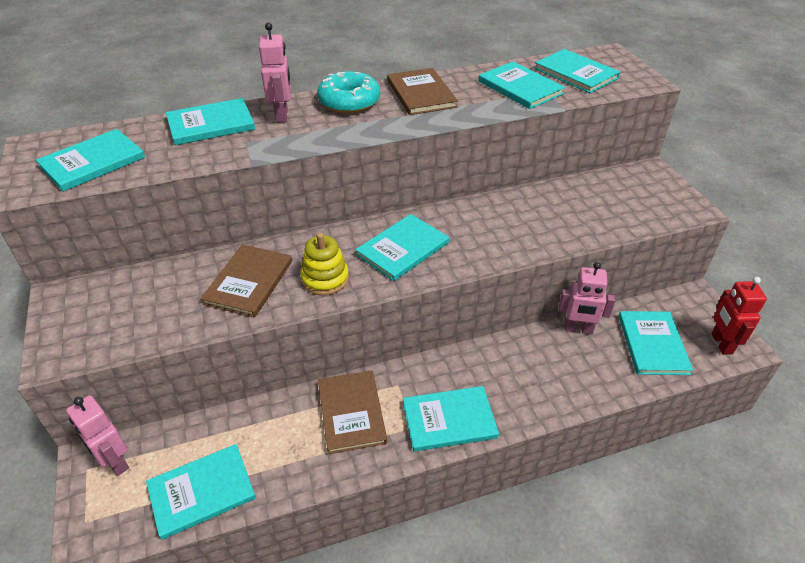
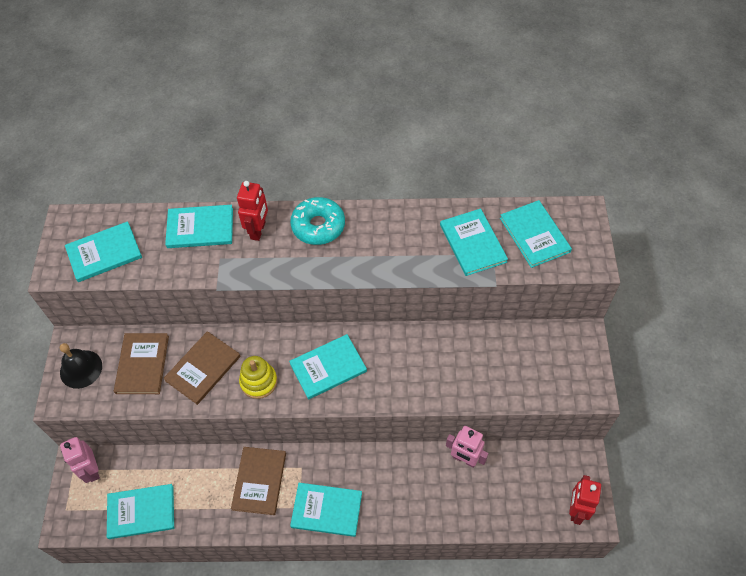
camera: 20 degrees right, 15 degrees up
pink robot [259,23,291,123] -> red robot [237,181,268,241]
brown book [387,68,458,115] -> brown book moved to [114,333,169,394]
turquoise book [619,311,693,375] -> none
none -> black bell [60,343,102,389]

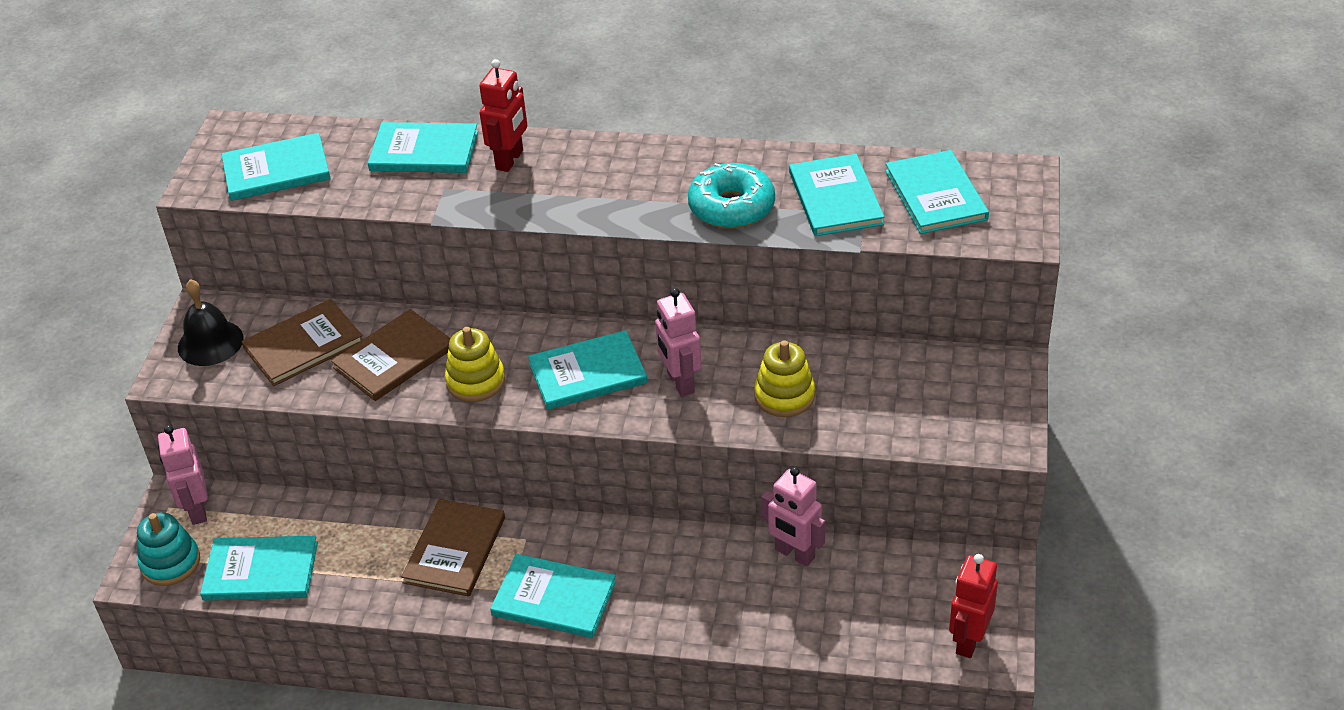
camera: 10 degrees right, 15 degrees down
brown book [114,333,169,394] -> brown book turned 45 degrees clockwise [241,299,363,386]
turquoise donut [290,197,345,245] -> turquoise donut moved to [688,163,775,229]
none -> turquoise stacking toy [137,512,200,586]
none -> pink robot [655,288,702,397]
none -> yellow stacking toy [754,340,815,417]

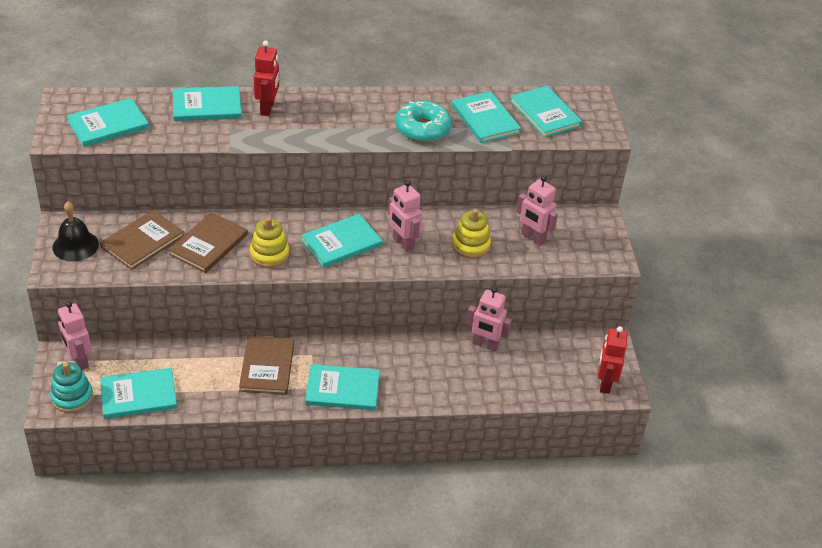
camera: 20 degrees left, 0 degrees up
none -> pink robot [516,176,558,246]

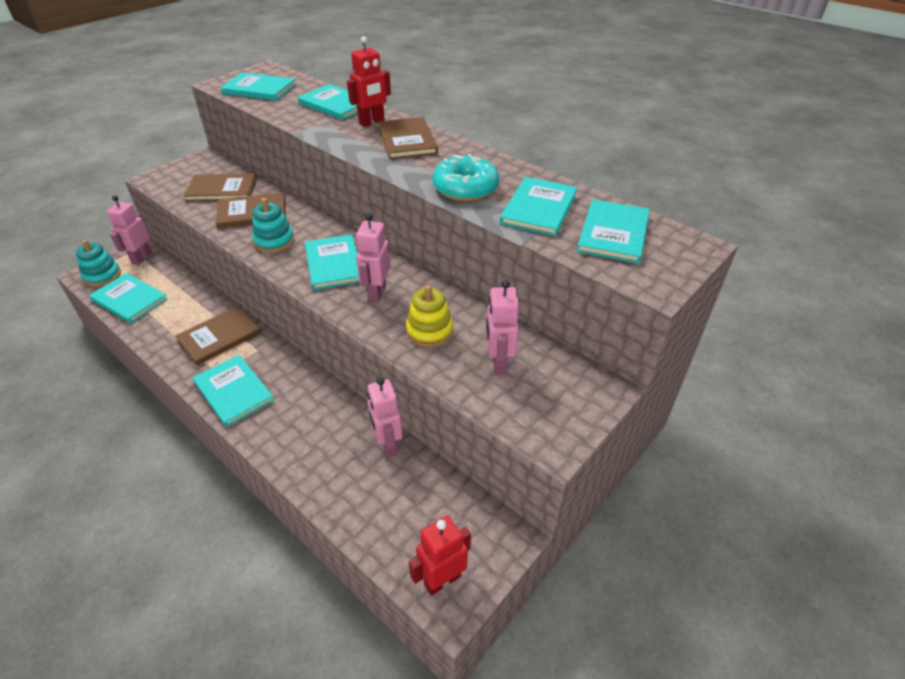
camera: 50 degrees right, 0 degrees up
black bell [52,202,99,262] -> none
yellow stacking toy [250,217,289,268] -> turquoise stacking toy [252,198,294,253]
turquoise book [301,214,382,268] -> turquoise book turned 60 degrees clockwise [305,234,360,290]
none -> brown book [378,117,438,159]

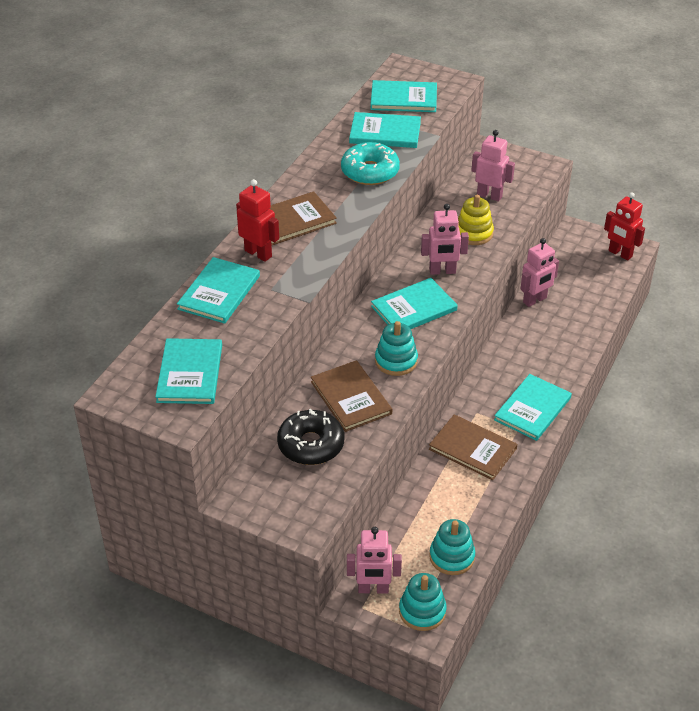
camera: 105 degrees left, 0 degrees up
turquoise book [89,273,168,323] -> turquoise stacking toy [429,519,475,575]
brown book [184,173,257,202] -> black donut [277,409,345,465]
pink robot [486,280,519,374] -> pink robot turned 135 degrees counterclockwise [471,130,515,202]

